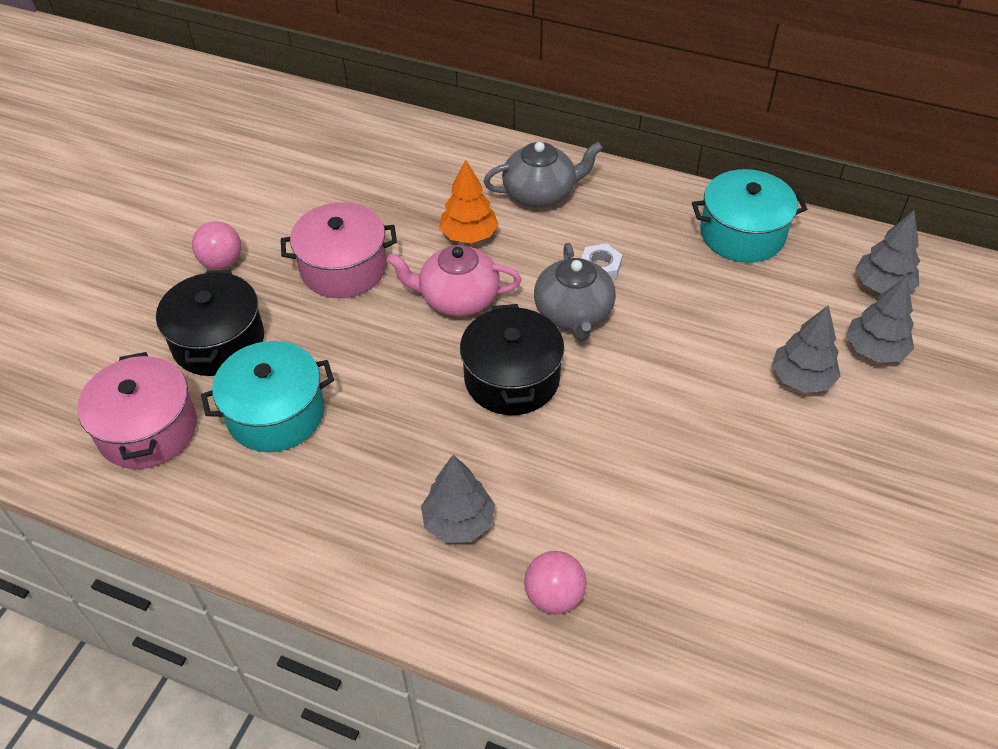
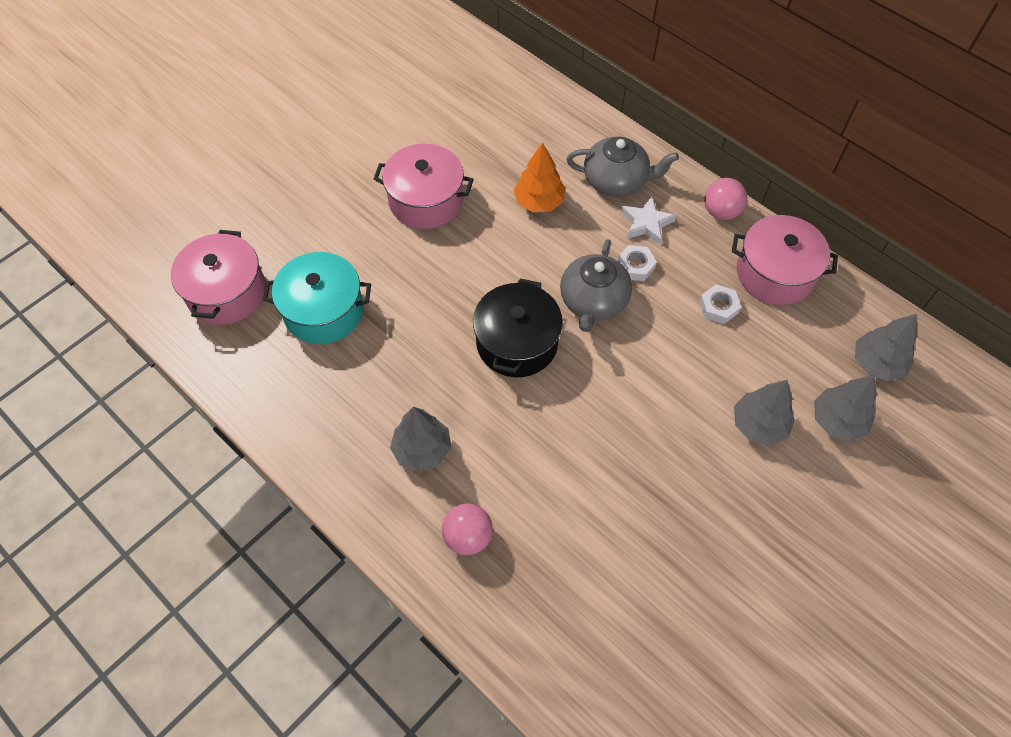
camera: 20 degrees right, 10 degrees up
black pot [156,270,264,376] -> none
pink ball [192,221,241,269] -> pink ball moved to [704,178,747,220]
pink teapot [386,245,521,316] -> none
turquoise pot [692,169,807,263] -> pink pot [732,215,838,305]
none -> white star [621,196,677,244]
none -> white nut [700,284,741,324]

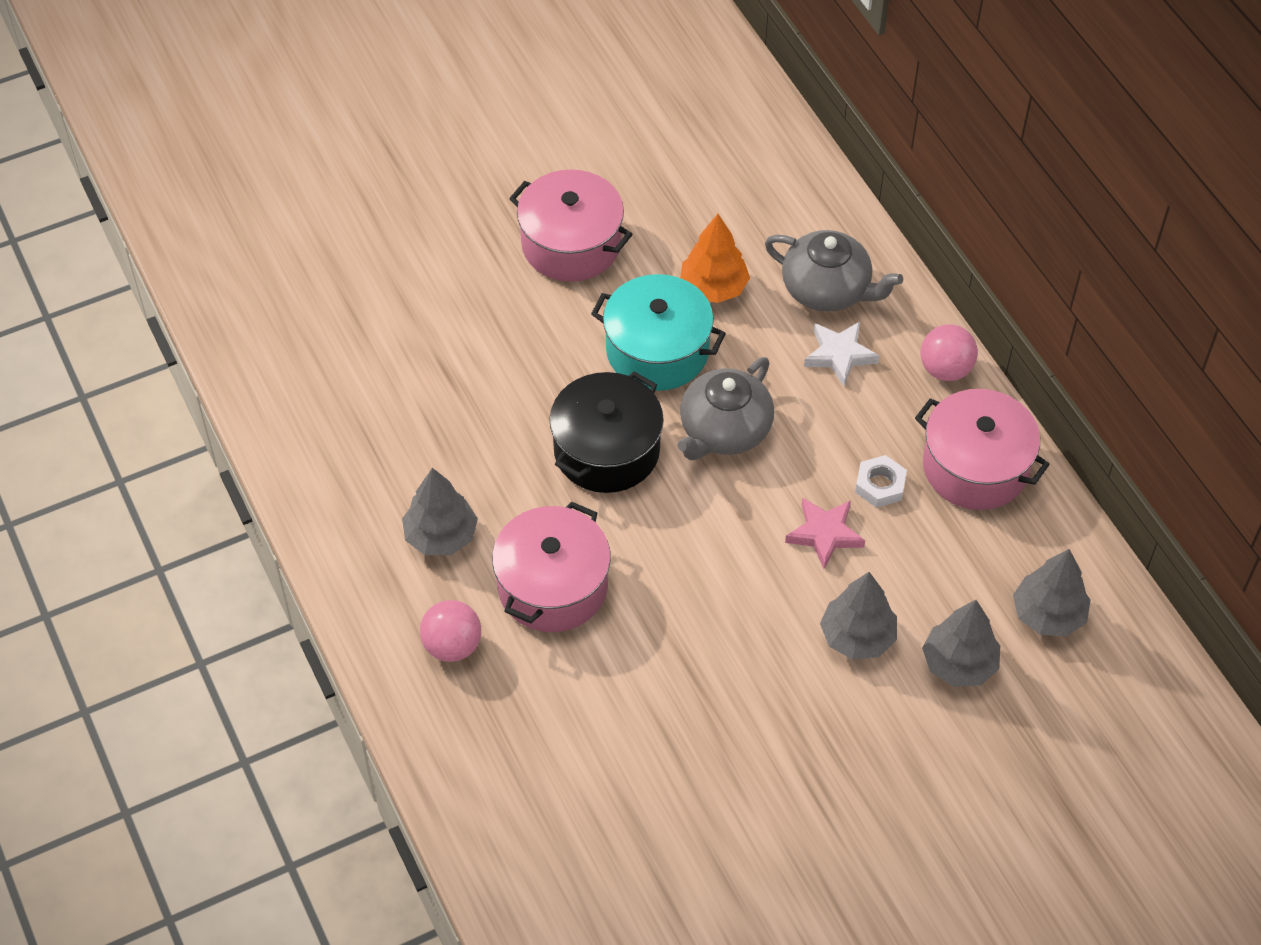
camera: 20 degrees right, 5 degrees down
pink pot [171,230,266,325] -> pink pot moved to [492,501,611,632]
turquoise pot [263,252,371,344] -> turquoise pot moved to [591,274,726,391]
white nut [617,245,657,281] -> none
none -> pink star [785,497,865,569]

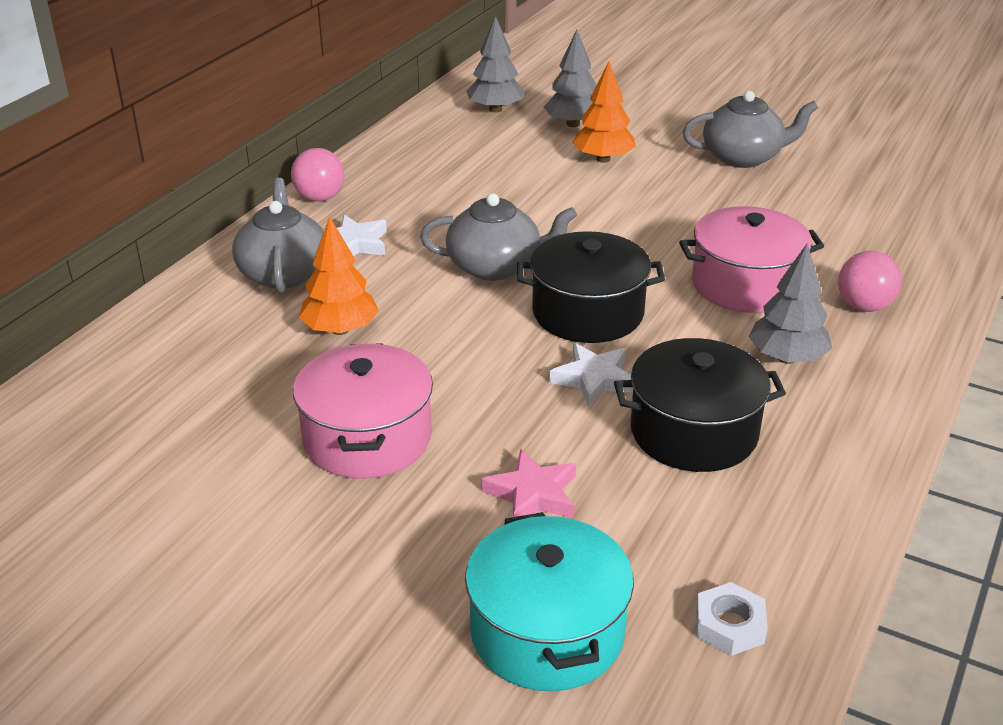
camera: 125 degrees left, 20 degrees down
turquoise pot [591,274,726,391] -> turquoise pot moved to [465,512,634,691]
pink star [785,497,865,569] -> pink star moved to [481,449,576,518]
grey tree [820,572,897,660] -> orange tree [572,61,636,163]
white nut [855,455,907,508] -> white nut moved to [696,582,768,656]
pink pot [915,389,1050,510] -> none
none -> white star [549,343,633,407]
none -> black pot [614,338,786,472]
none -> grey teapot [683,91,818,168]

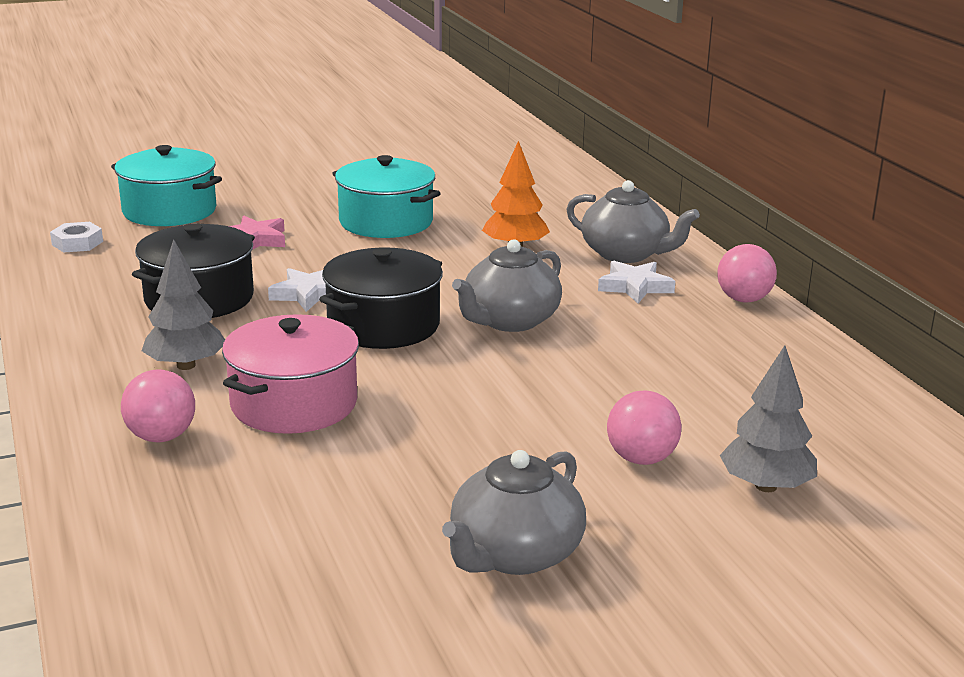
camera: 130 degrees right, 10 degrees down
pink pot [293,343,433,479] -> turquoise pot [332,155,441,238]
grey tree [466,16,525,113] -> none
orange tree [572,61,636,163] -> pink ball [607,391,682,465]

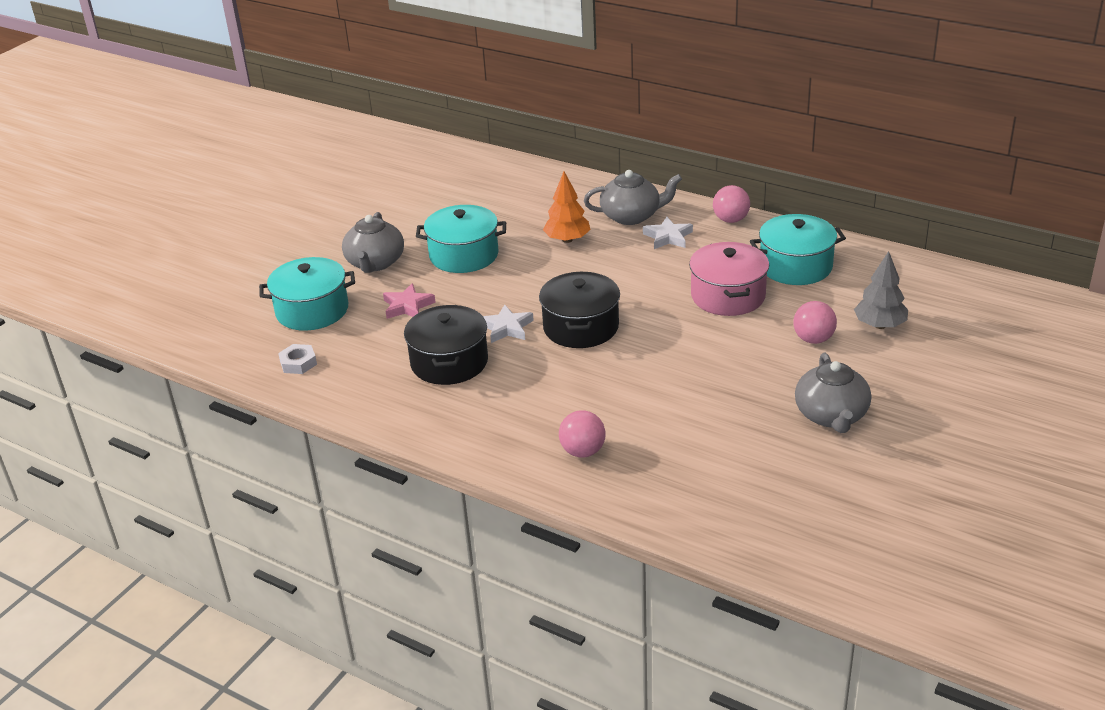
camera: 35 degrees left, 10 degrees up
grey tree [142,239,225,370] -> none
pink pot [222,314,359,434] -> pink pot moved to [689,242,769,316]
grey teapot [452,239,562,332] -> grey teapot moved to [342,212,404,273]
none -> turquoise pot [750,214,846,285]

